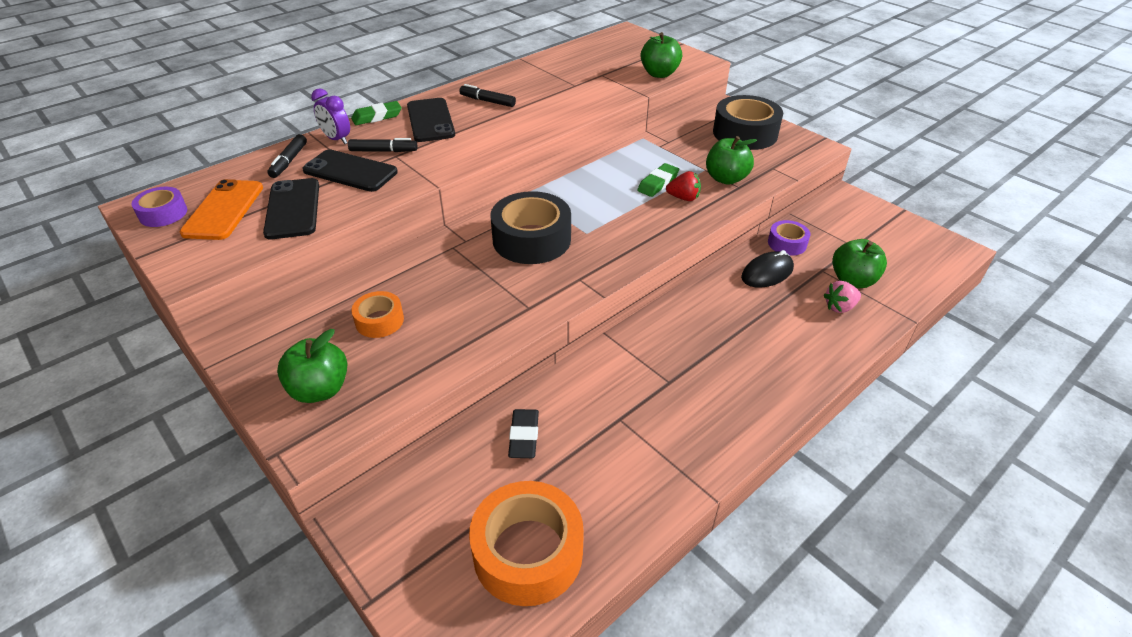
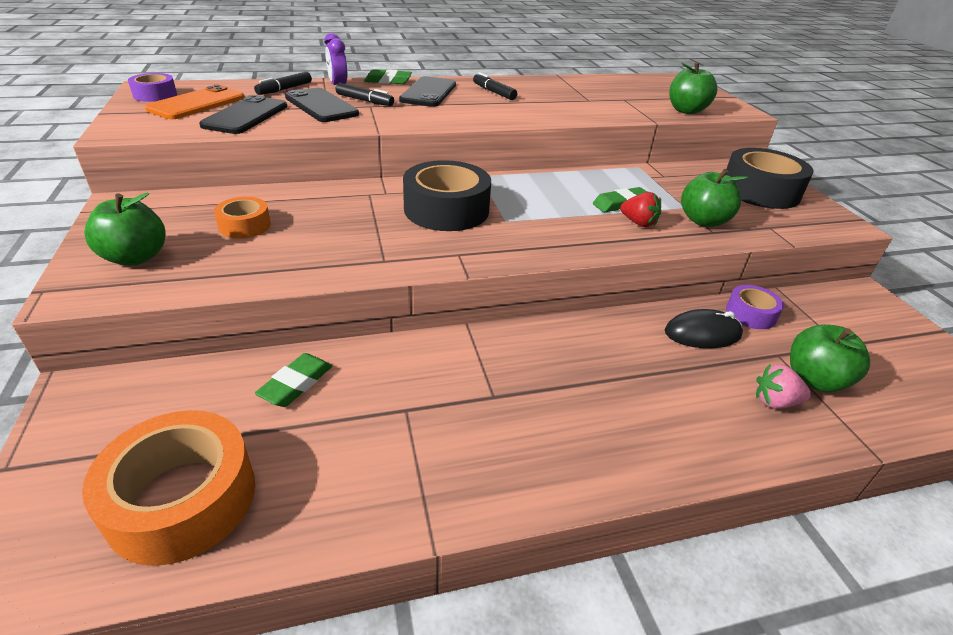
camera: 25 degrees right, 5 degrees down
black eraser [508,409,539,458] -> green eraser [255,353,332,407]

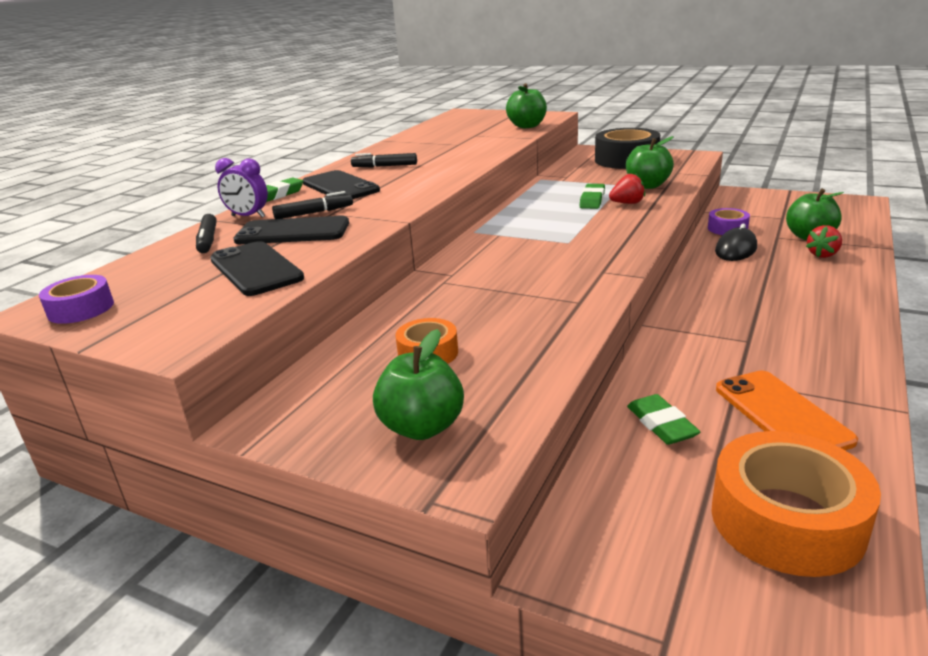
camera: 45 degrees left, 10 degrees down
orange phone [145,85,245,119] -> orange phone moved to [716,370,858,450]
black tape [403,160,491,231] -> none
pink strawberry [756,364,811,409] -> red strawberry [806,225,842,258]

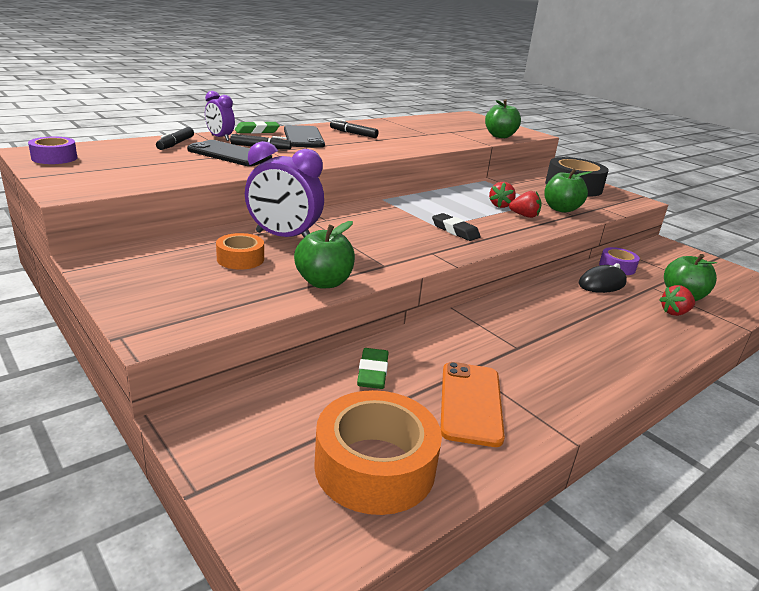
camera: 20 degrees right, 0 degrees up
black phone [210,241,304,296] -> none
green apple [373,329,464,440] -> green apple moved to [294,221,355,288]
green eraser [580,184,605,209] -> red strawberry [489,182,516,208]
none -> purple clock [245,141,324,237]
none -> black eraser [432,213,481,241]

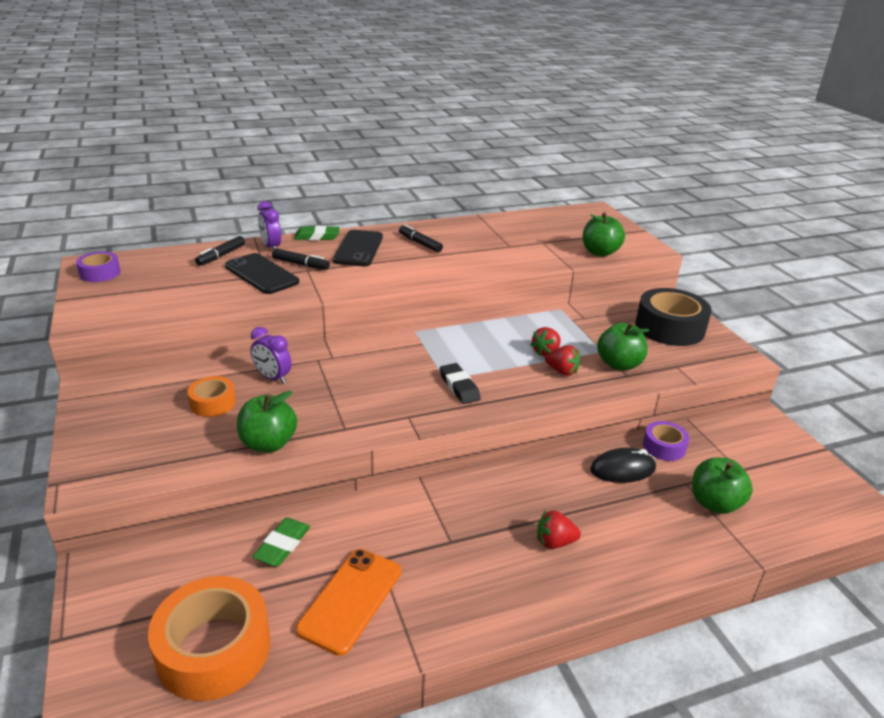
camera: 20 degrees right, 5 degrees up
purple clock [245,141,324,237] -> purple clock [251,327,292,384], size x0.59
red strawberry [659,285,695,316] -> red strawberry moved to [537,511,581,549]

